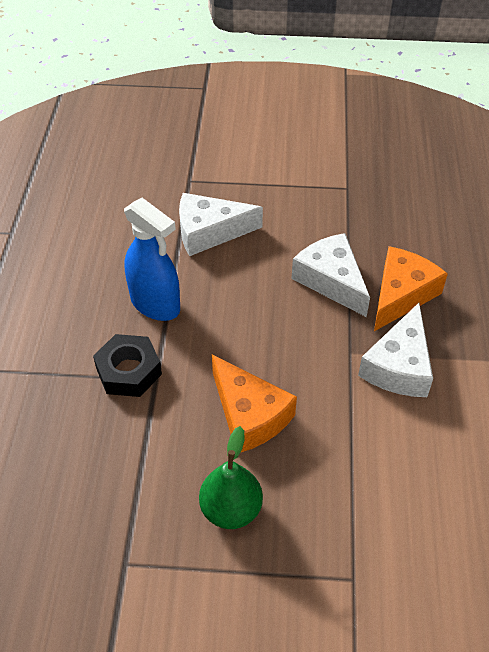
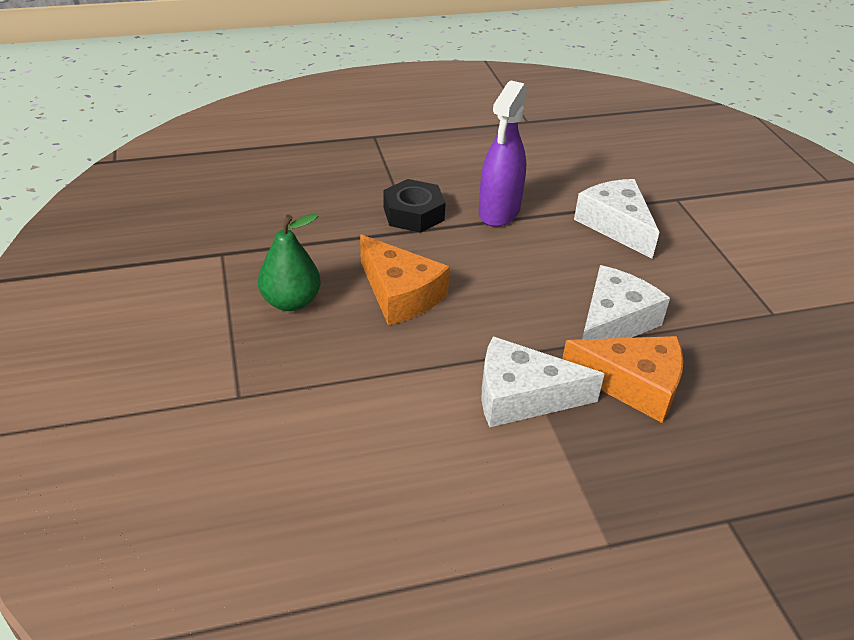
camera: 70 degrees right, 10 degrees down
blue spray bottle [124,198,180,321] -> purple spray bottle [479,80,527,227]
orange cheese [212,354,297,453] -> orange cheese turned 75 degrees counterclockwise [360,235,450,325]

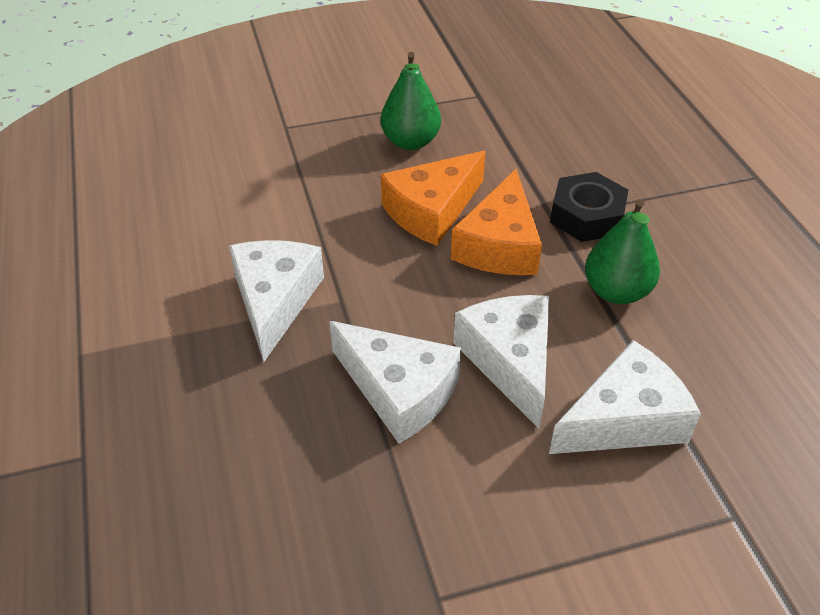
camera: 90 degrees right, 5 degrees up
purple spray bottle [479,80,527,227] -> green pear [585,199,660,304]
orange cheese [562,336,683,423] -> orange cheese moved to [451,169,542,275]
none -> white cheese [453,295,549,429]

